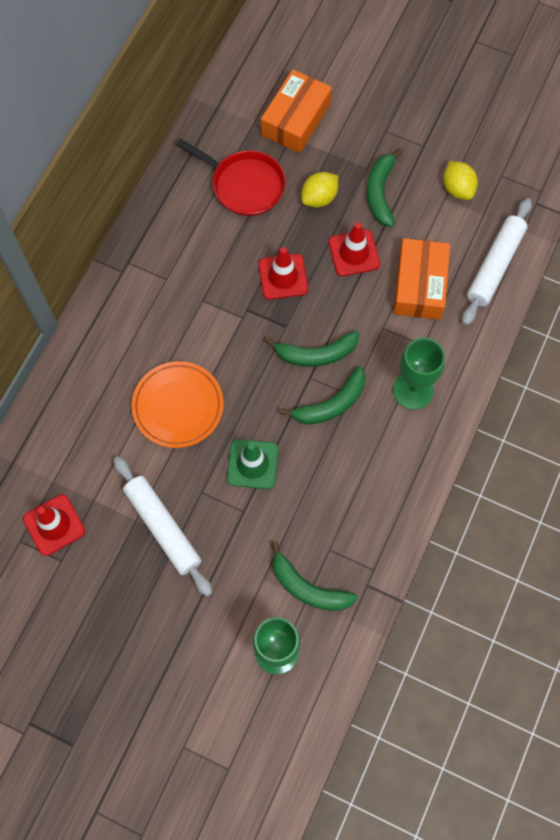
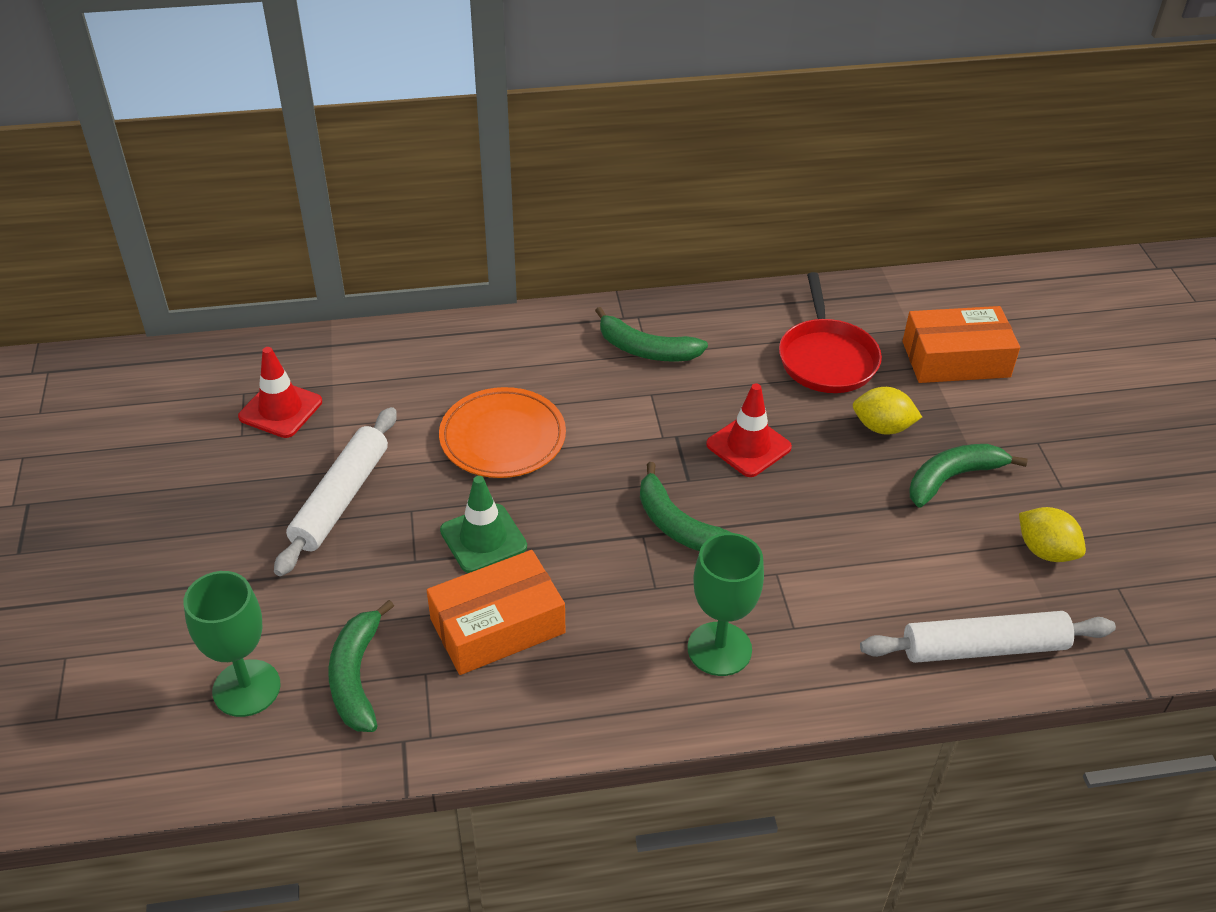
camera: 55 degrees right, 25 degrees down
green banana [280,366,365,425] -> green banana moved to [595,307,708,361]
red traffic cone [328,223,380,276] -> none
orange box [394,238,450,320] -> orange box moved to [427,550,565,675]
yellow lemon [443,161,478,200] -> yellow lemon turned 75 degrees counterclockwise [1019,507,1086,562]

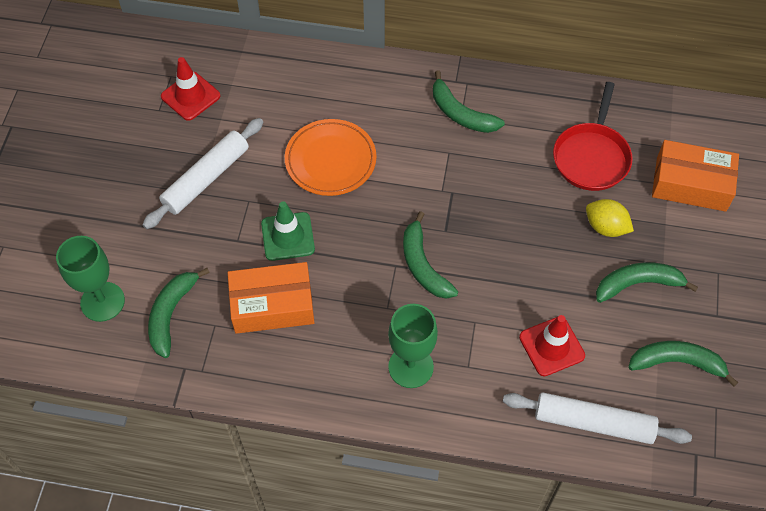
camera: 20 degrees right, 15 degrees up
red traffic cone [706,384,792,477] -> red traffic cone moved to [519,315,585,376]
yellow lemon [1019,507,1086,562] -> green banana [628,341,738,386]

